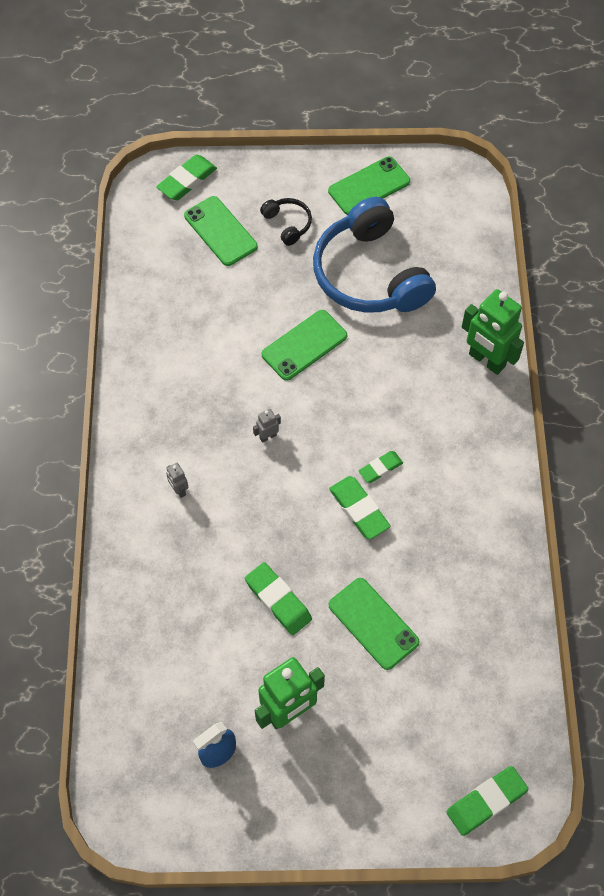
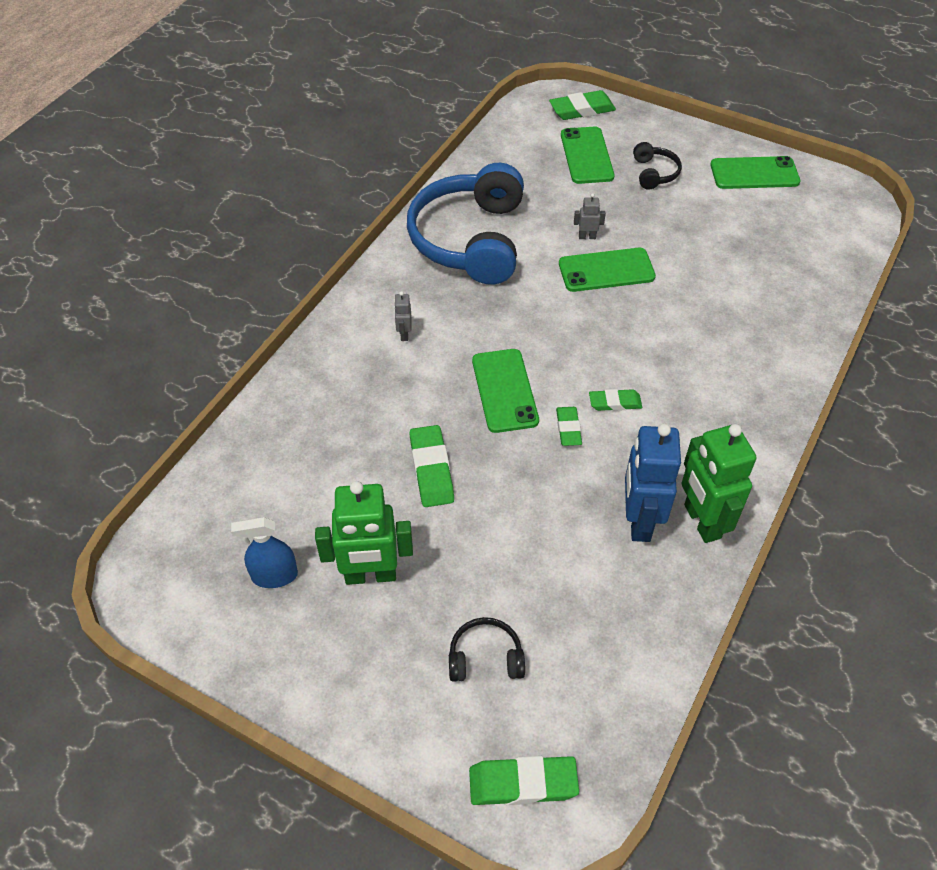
camera: 30 degrees right, 10 degrees down
grey robot [253,409,281,443] -> grey robot moved to [574,193,606,239]
blue headphones [313,197,436,313] -> blue headphones moved to [407,163,524,285]
green eraser [329,476,391,539] -> green eraser [556,407,582,446], size x0.63
green phone [329,578,420,670] -> green phone moved to [472,349,539,433]
green robot [462,289,524,375] -> green robot moved to [682,424,757,543]
none -> black headphones [449,617,525,682]
none -> blue robot [625,424,681,542]

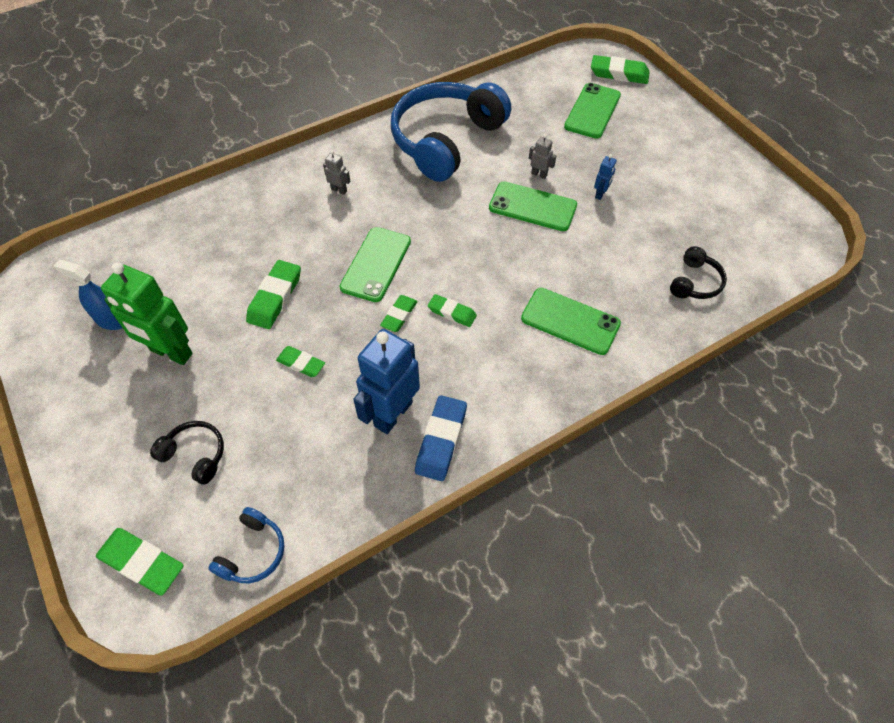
camera: 30 degrees right, 5 degrees up
grey robot [394,291,412,341] -> grey robot turned 90 degrees clockwise [323,150,350,195]
black headphones [633,142,682,190] -> black headphones moved to [670,246,727,299]
green robot [682,424,757,543] -> blue eraser [415,395,467,481]
green phone [710,156,800,189] -> green phone moved to [521,288,621,355]
none -> blue headphones [208,507,285,583]
none -> green eraser [276,346,325,377]
none -> blue robot [594,154,617,200]

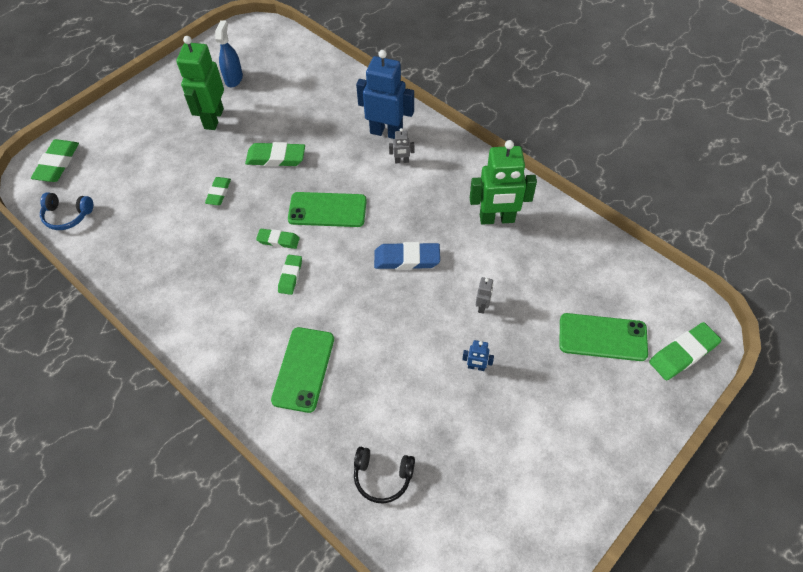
camera: 75 degrees right, 0 degrees up
black headphones [150,421,224,485] -> none
grey robot [323,150,350,195] -> grey robot turned 75 degrees clockwise [389,128,414,163]
blue robot [353,329,420,434] -> blue robot moved to [356,50,414,139]
blue headphones [391,82,511,182] -> green robot [470,140,537,225]
blue eraser [415,395,467,481] -> blue eraser moved to [374,242,440,270]
green phone [489,181,577,231] -> none
green eraser [591,55,650,84] -> green eraser turned 60 degrees clockwise [649,322,722,380]

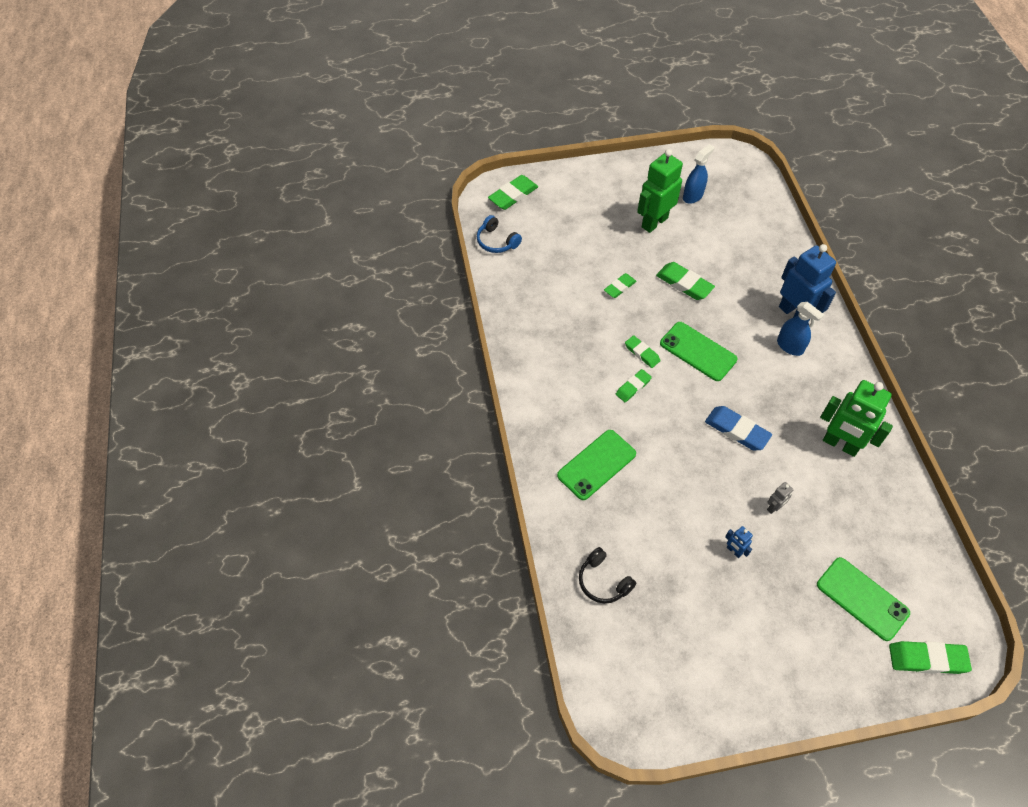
camera: 35 degrees right, 0 degrees up
grey robot [389,128,414,163] -> blue spray bottle [777,302,824,356]

